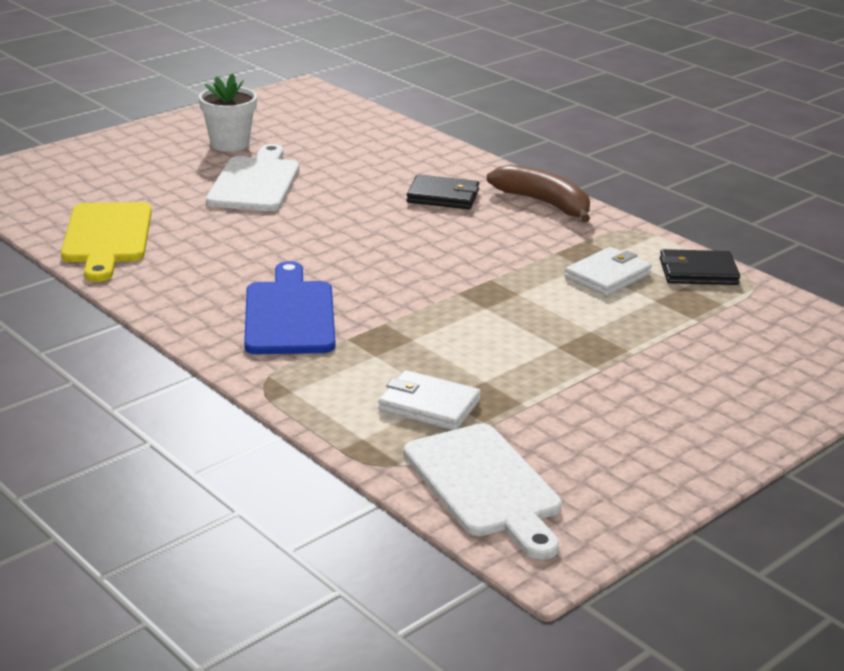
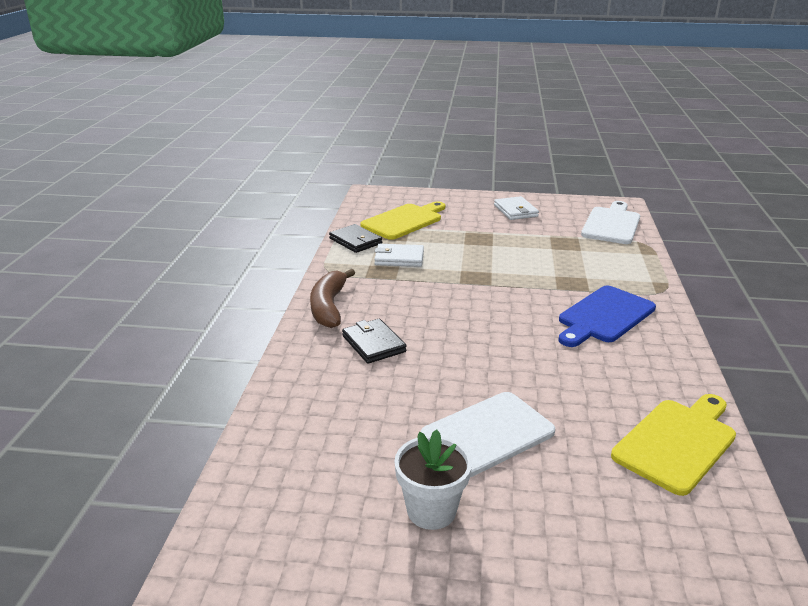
camera: 130 degrees left, 0 degrees up
white wallet [378,370,481,430] -> white wallet moved to [494,196,539,220]
none -> yellow cutting board [360,201,445,240]

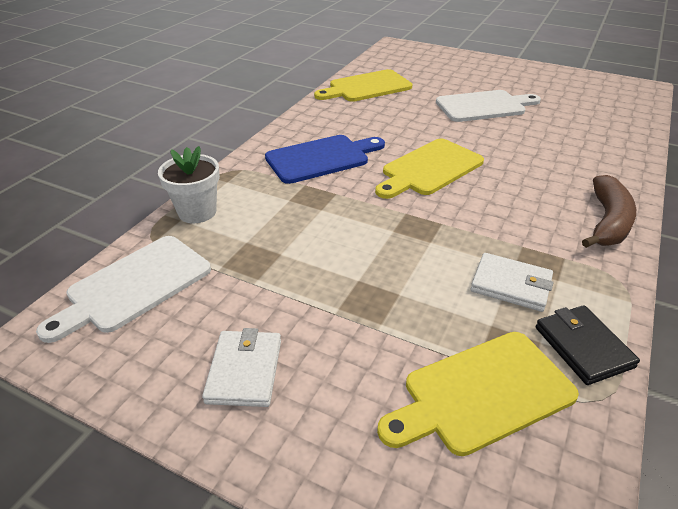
camera: 160 degrees left, 10 degrees up
black wallet [342,319,407,364] -> none
white flower pot [394,429,472,530] -> white flower pot moved to [158,146,220,223]
none -> yellow cutting board [375,139,484,199]

